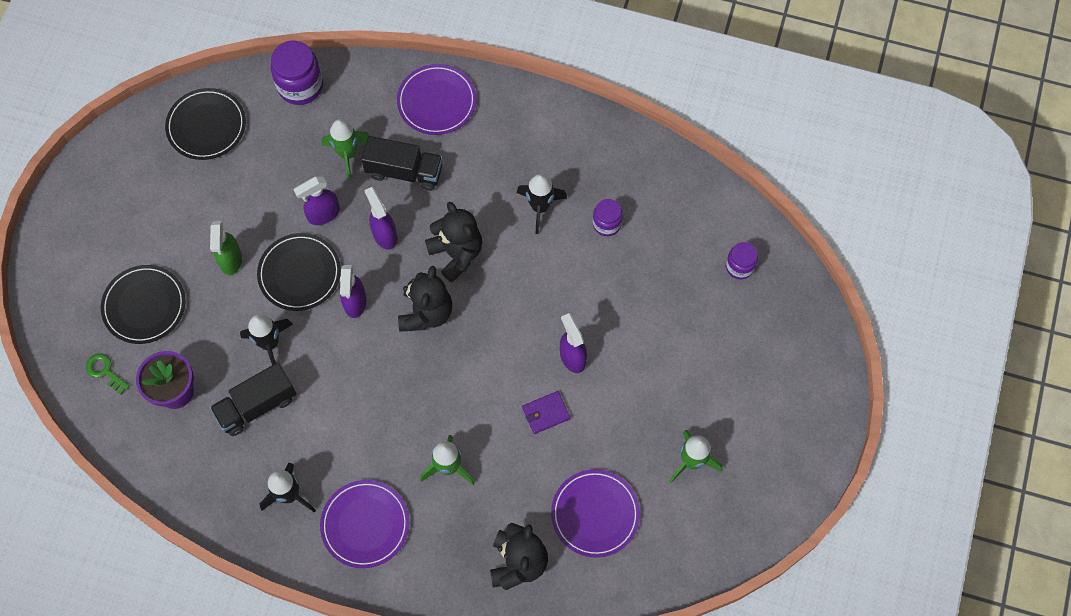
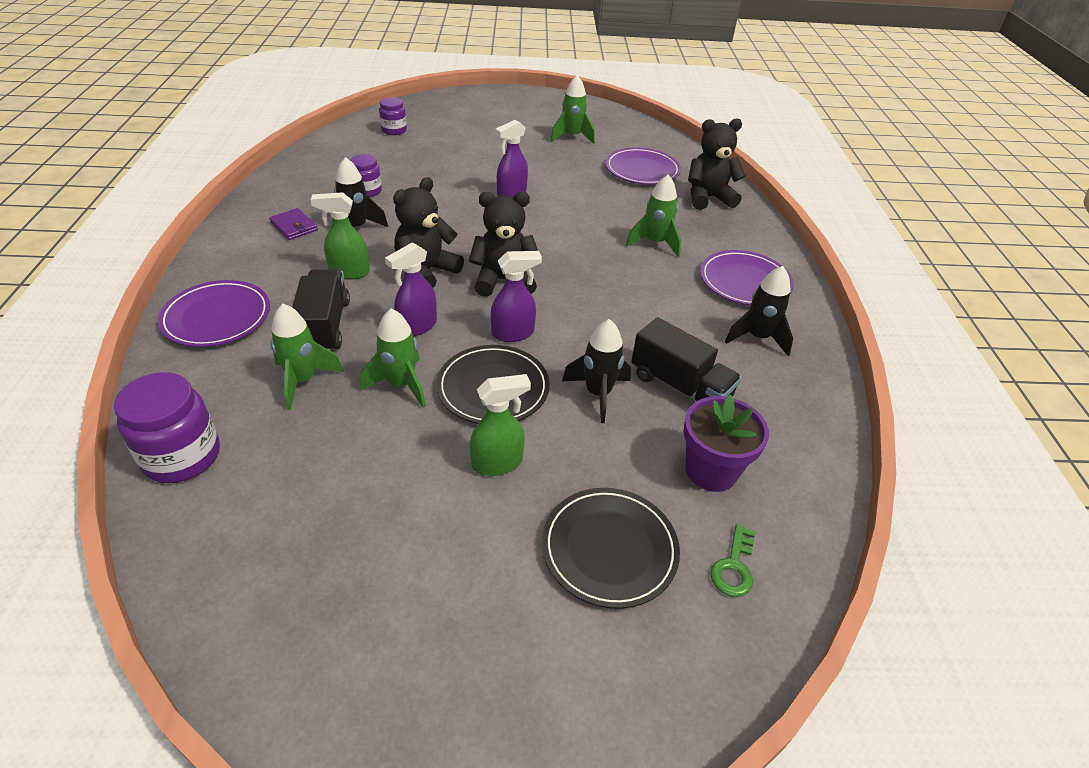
camera: 110 degrees left, 25 degrees down
black plate [165,88,246,160] -> none
purple spray bottle [293,177,340,225] -> green rocket [360,308,426,408]
purple wallet [522,391,570,434] -> purple wallet moved to [269,208,318,240]
none -> green spray bottle [310,192,370,280]

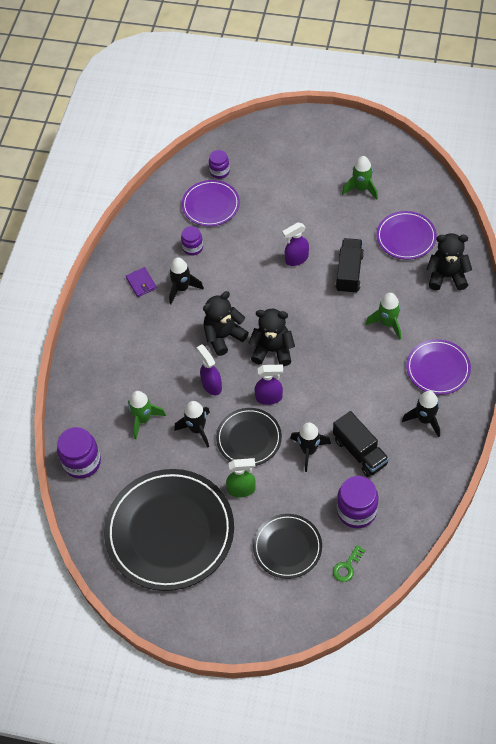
camera: 20 degrees right, 15 degrees up
purple plate [158,280,270,347] -> purple plate moved to [182,180,240,226]
black truck [292,269,350,351] -> black truck moved to [335,238,364,294]
green spray bottle [310,192,370,280] -> none
green rocket [360,308,426,408] -> black rocket [174,401,210,448]
purple spray bottle [385,242,437,336] -> purple spray bottle turned 90 degrees clockwise [197,344,222,395]
purple flower pot [683,395,769,492] -> purple jar [337,476,378,528]
none -> black plate [104,469,234,591]

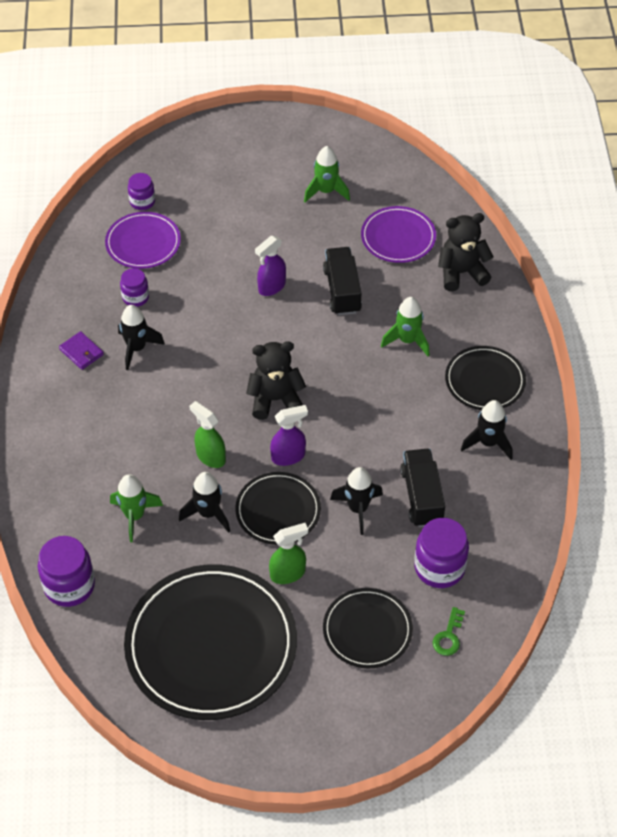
camera: 20 degrees left, 5 degrees down
purple spray bottle [197,344,222,395] -> green spray bottle [189,401,226,468]
black teddy bear [203,291,249,356] -> none
black truck [333,411,389,477] -> black truck turned 135 degrees counterclockwise [400,449,445,527]
purple plate [406,339,471,395] -> black plate [445,346,526,410]

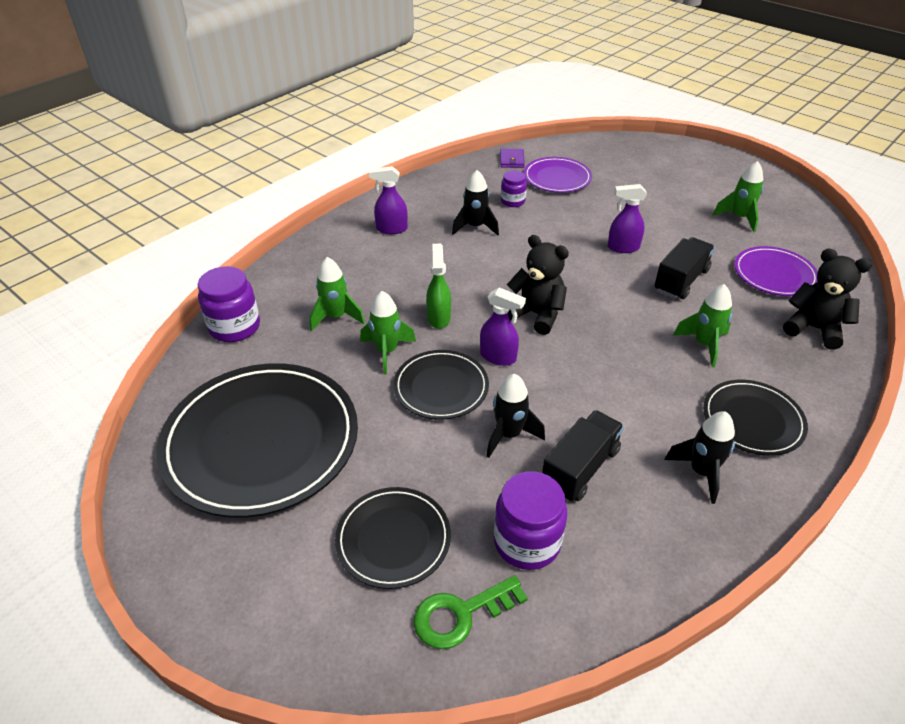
camera: 45 degrees right, 10 degrees down
purple wallet [59,331,104,370] -> purple wallet moved to [500,149,525,168]
purple jar [128,173,155,210] -> none
black rocket [179,472,230,533] -> green rocket [360,291,416,375]
green spray bottle [269,523,308,584] -> none
green key [432,607,465,656] -> green key [414,575,528,649], size x1.54
none -> purple spray bottle [369,166,408,234]

